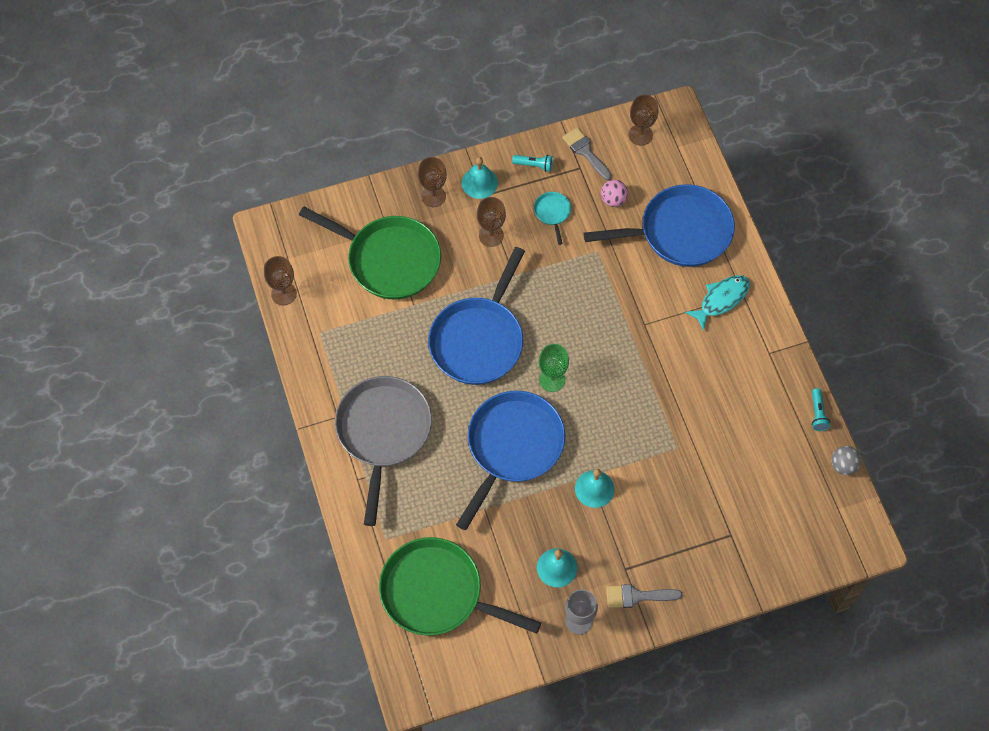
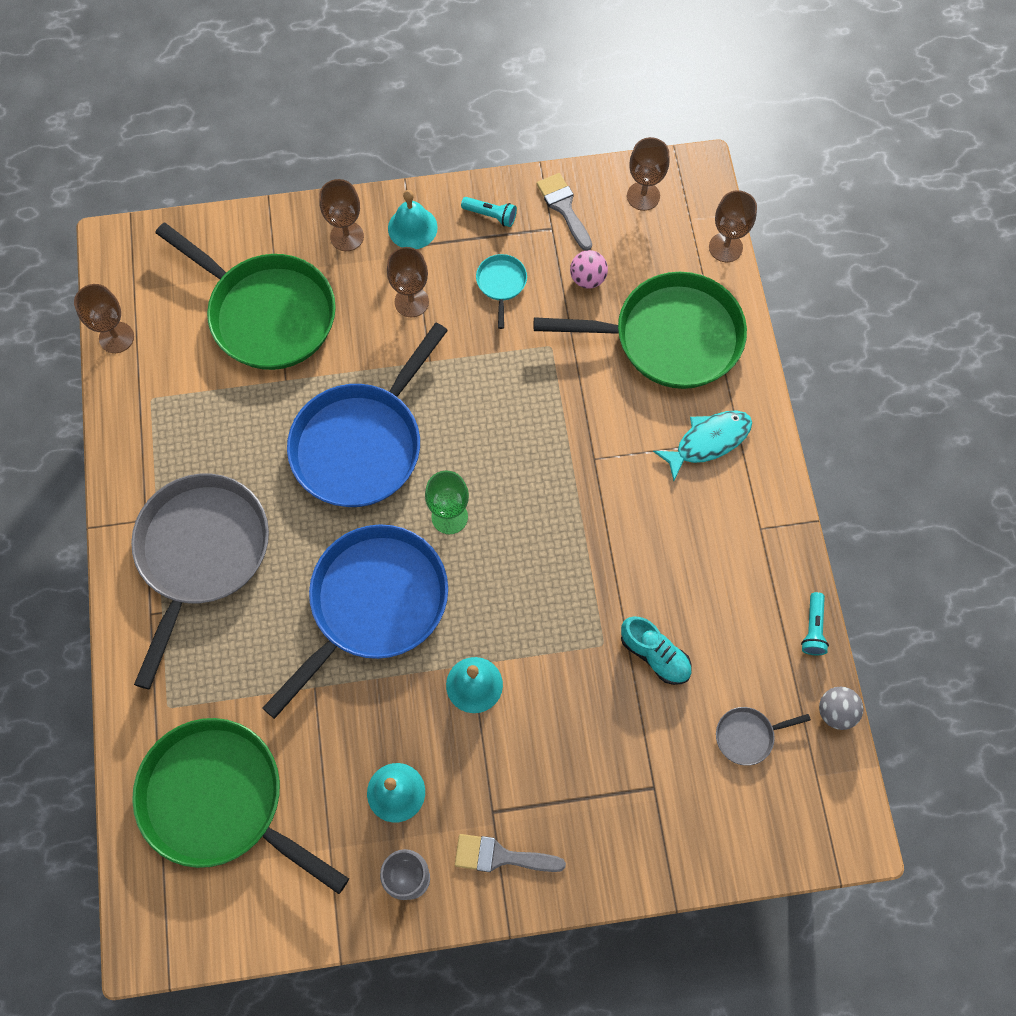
camera: 10 degrees right, 5 degrees up
blue pan [584,184,735,267] -> green pan [534,272,747,389]
none -> turquoise shoe [621,616,692,685]
none -> brown goblet [709,190,757,262]
none -> grey pan [716,707,811,766]

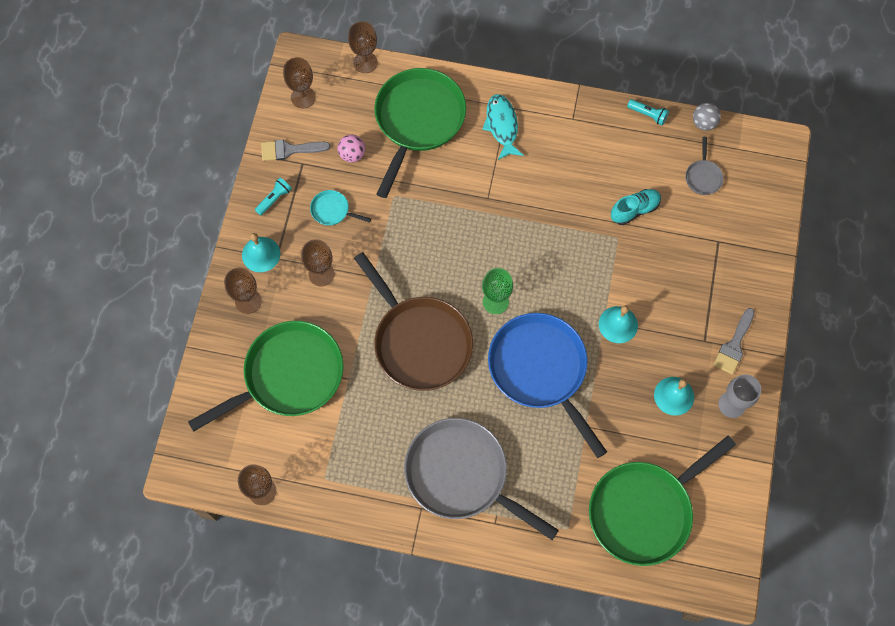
camera: 70 degrees left, 0 degrees up
blue pan [287,323,448,507] -> brown pan [354,252,473,391]

